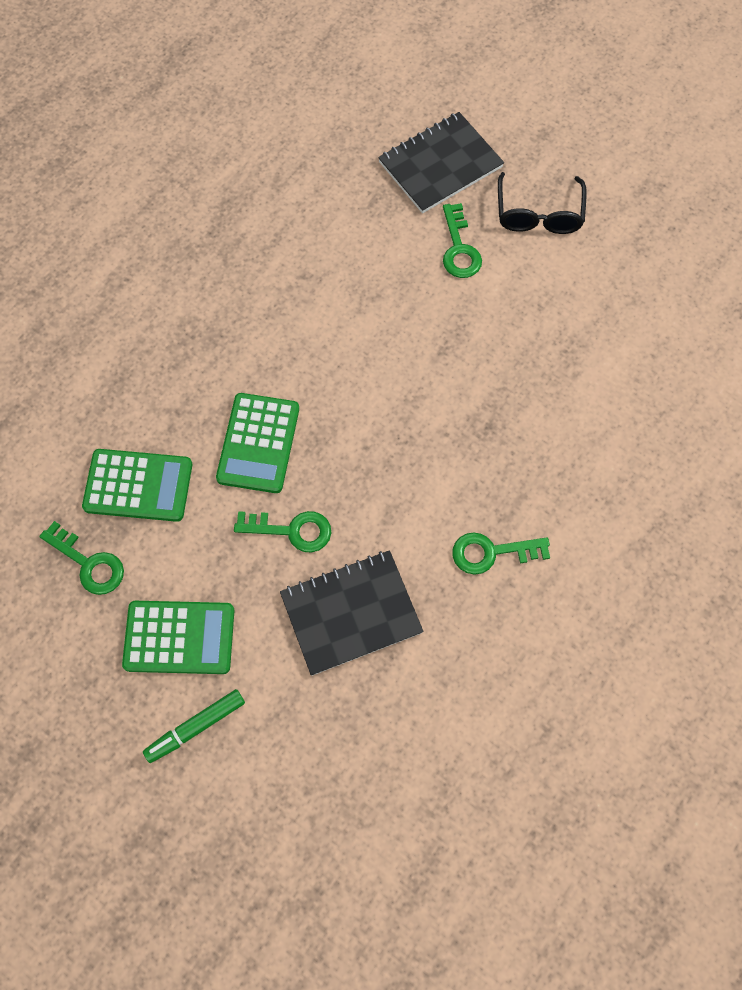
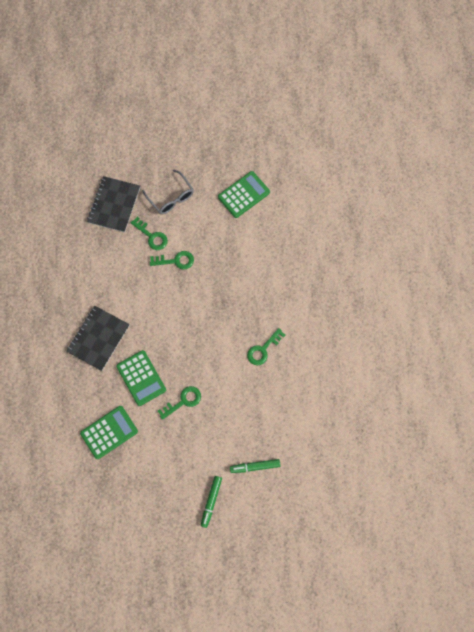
camera: 40 degrees left, 5 degrees up
green key [39,521,124,595] -> green key moved to [150,251,194,269]
green calculator [122,601,234,674] -> green calculator moved to [218,171,270,218]
black notebook [280,550,424,676] -> black notebook moved to [66,306,130,371]
black glasses [498,172,587,234] -> grey glasses [142,170,194,214]
none -> green marker [230,459,280,473]

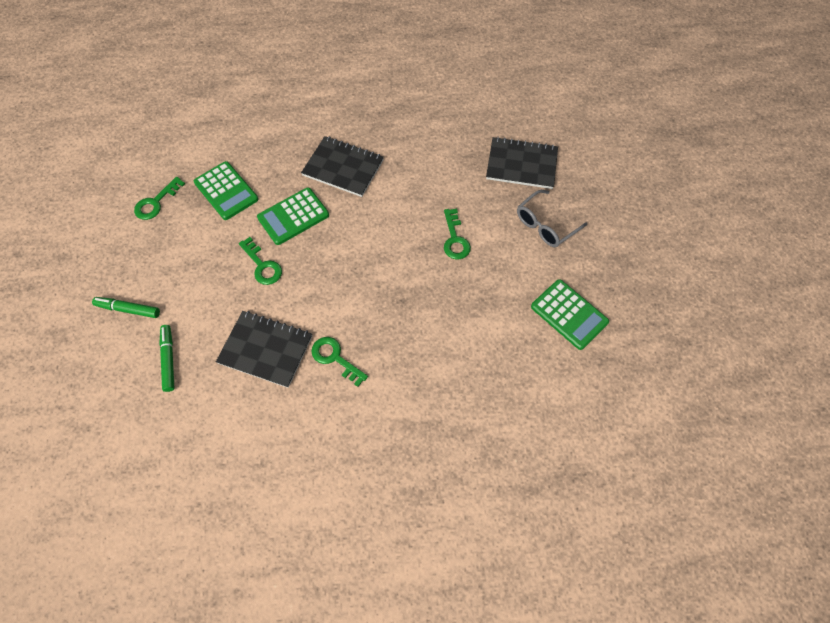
camera: 85 degrees right, 10 degrees down
green key [131,217,168,250] -> green key moved to [134,177,185,220]
none -> black notebook [216,311,312,388]

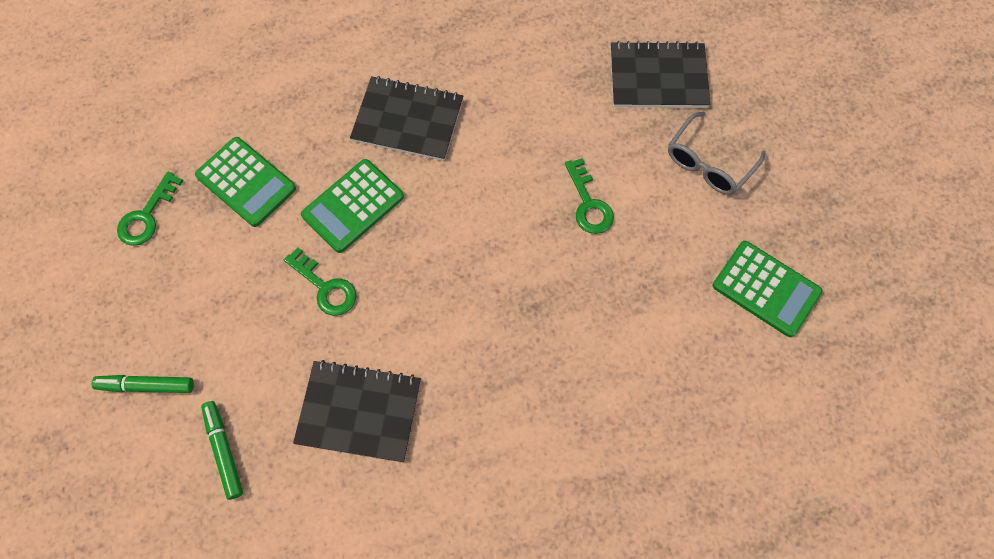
camera: 10 degrees left, 5 degrees up
green key [311,337,368,387] -> none

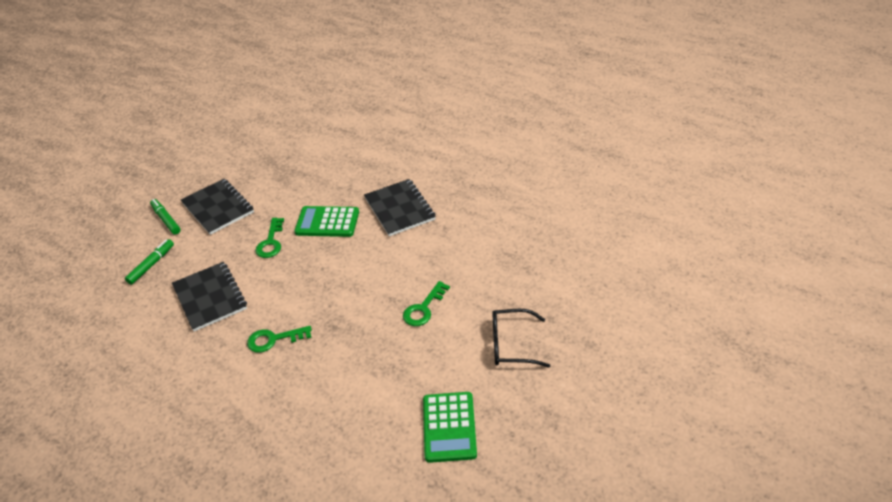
camera: 55 degrees right, 25 degrees down
green key [117,172,183,246] -> green key moved to [247,326,312,353]
green calculator [195,137,296,227] -> none
black notebook [611,41,710,108] -> black notebook moved to [181,179,254,235]
grey glasses [668,111,766,195] -> black glasses [492,309,550,368]

